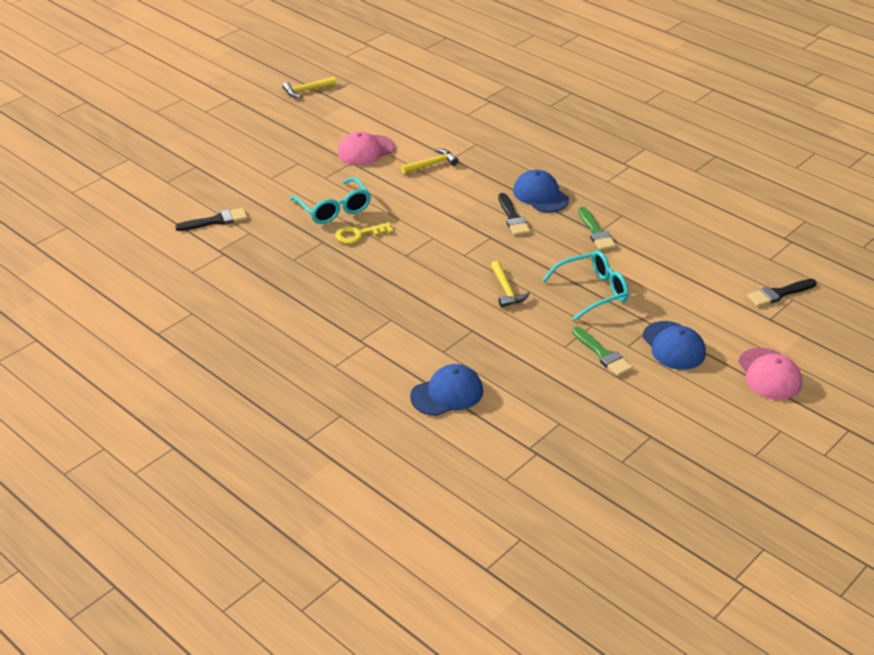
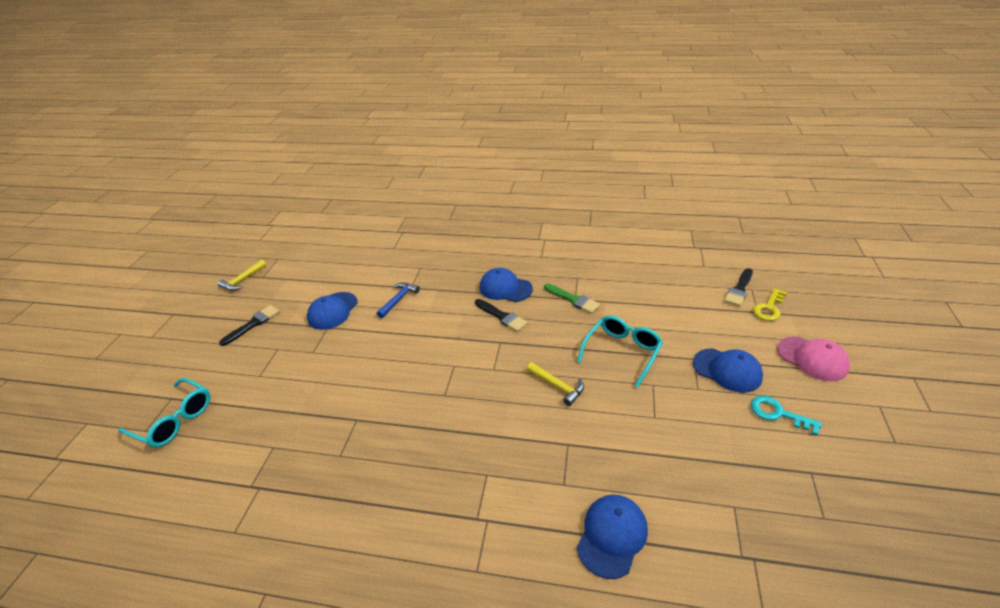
camera: 30 degrees left, 0 degrees up
black brush [175,208,248,231] -> black brush moved to [219,305,280,346]
turquoise glasses [290,177,371,224] -> turquoise glasses moved to [118,378,210,448]
yellow key [335,223,393,244] -> yellow key moved to [753,288,787,321]
pink cap [338,131,395,165] -> blue cap [307,292,358,330]
yellow hammer [401,149,458,174] -> blue hammer [377,282,420,318]
green brush [572,327,633,376] -> none
none -> turquoise key [751,396,822,436]

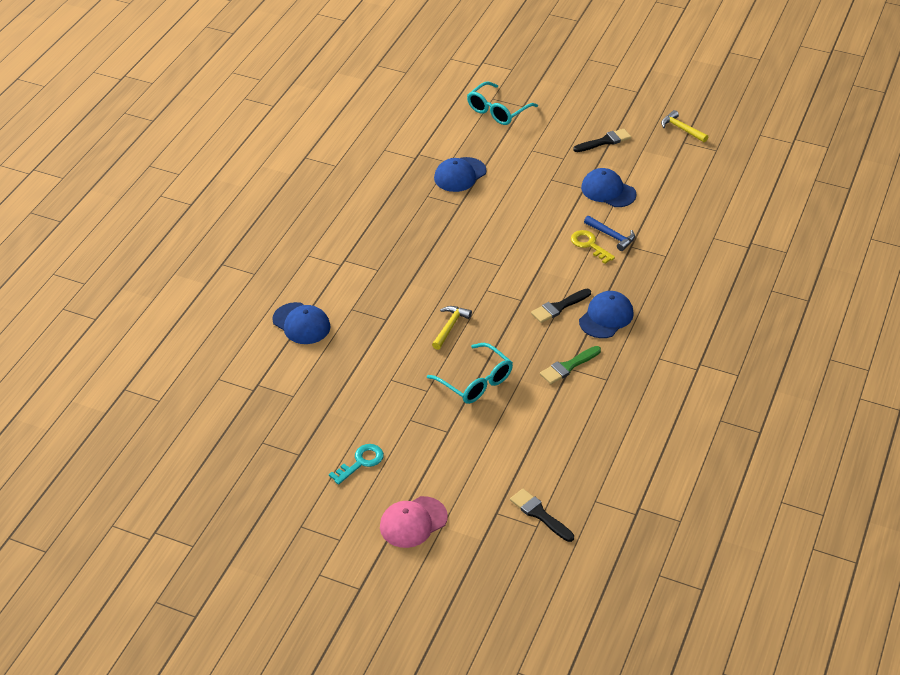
camera: 100 degrees right, 5 degrees up
black brush [219,305,280,346] -> black brush turned 75 degrees counterclockwise [573,129,631,152]
yellow hammer [527,362,584,406] -> yellow hammer turned 150 degrees clockwise [432,306,472,350]
blue cap [693,348,763,393] -> blue cap moved to [434,157,487,192]
yellow key [753,288,787,321] -> yellow key moved to [571,230,615,264]

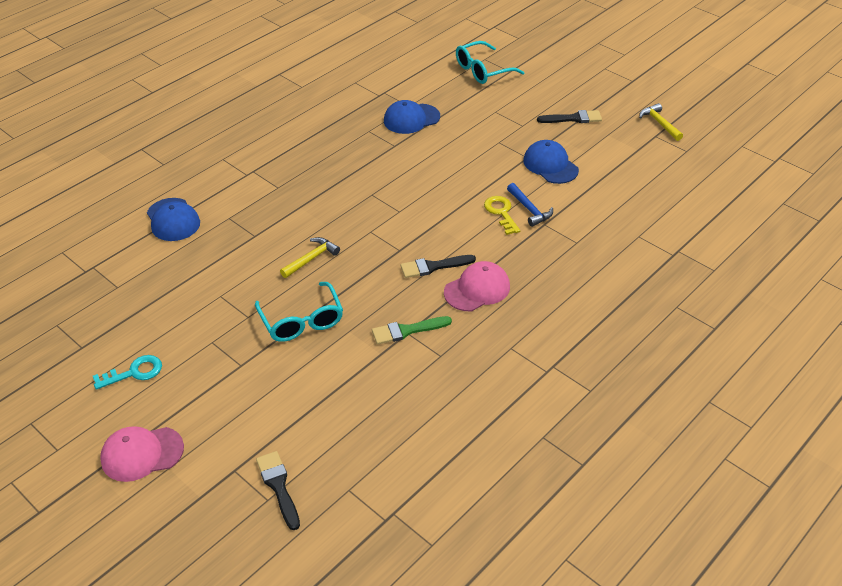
camera: 20 degrees right, 0 degrees up
blue cap [579,291,634,338] -> pink cap [444,261,510,311]

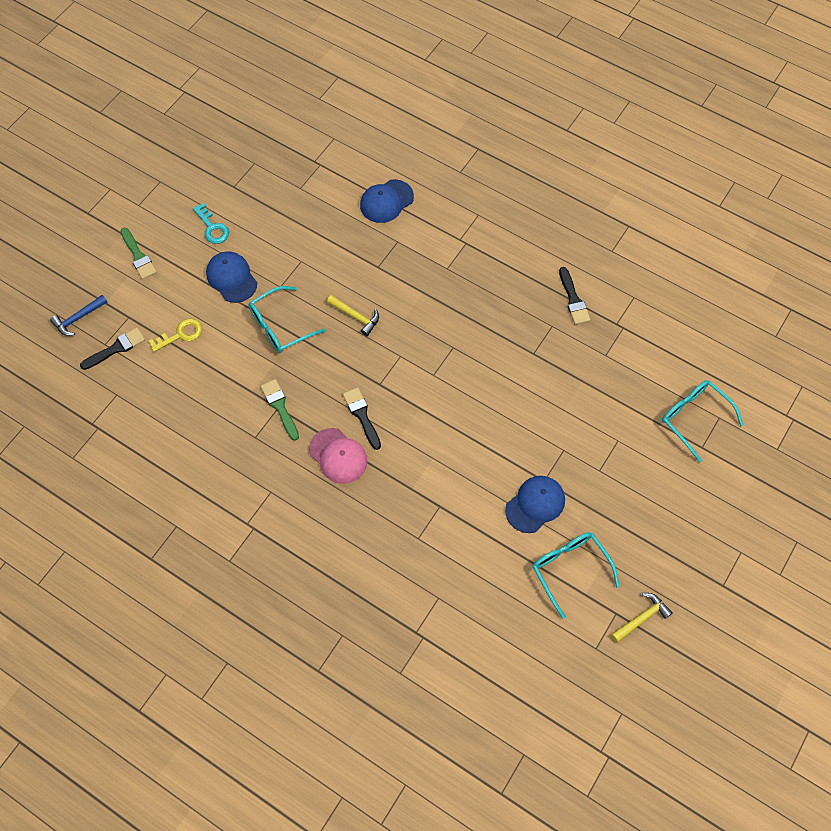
camera: 80 degrees right, 20 degrees up
pink cap [100,426,184,482] -> green brush [121,228,157,279]
blue cap [384,100,440,134] -> blue cap moved to [206,251,257,303]
yellow key [484,196,520,235] -> yellow key moved to [149,318,202,352]
blue hammer [507,183,553,227] -> blue hammer moved to [50,295,107,336]
black brush [537,110,602,123] -> black brush moved to [559,267,591,325]
none -> turquoise glasses [532,532,620,619]

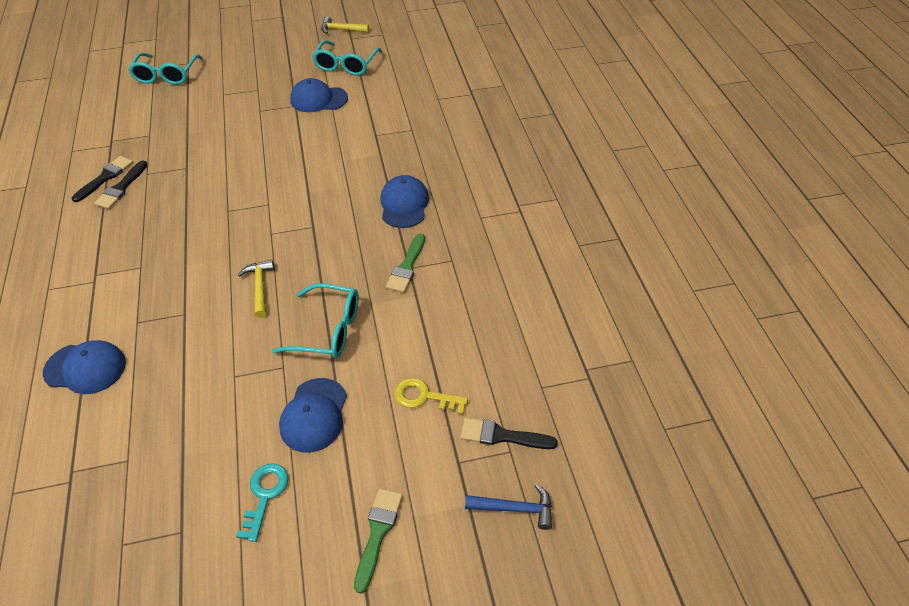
camera: 135 degrees left, 15 degrees down
pink cap [309,428,367,484] -> blue cap [380,175,429,228]
black brush [343,387,381,450] -> black brush moved to [94,161,147,209]

